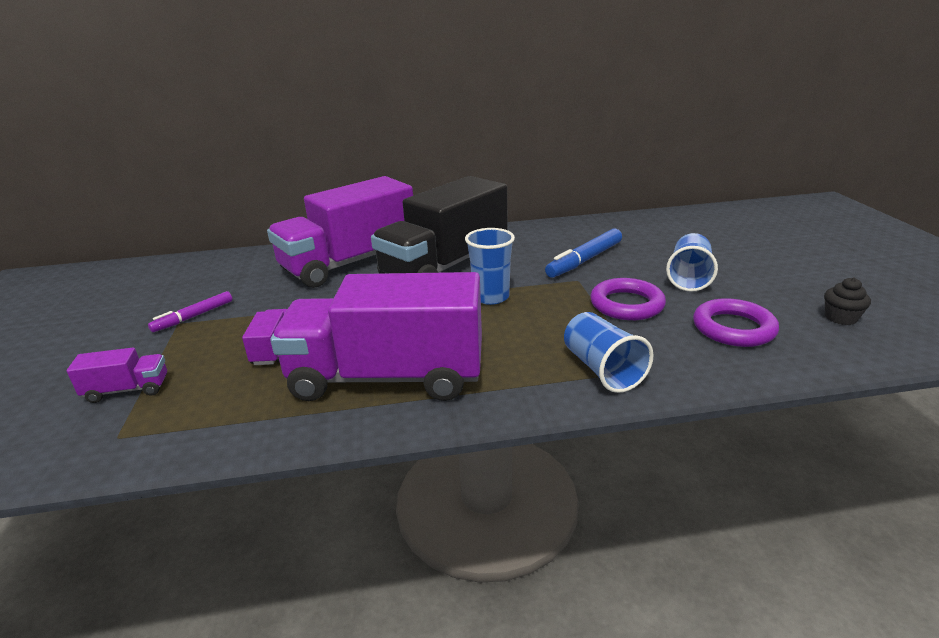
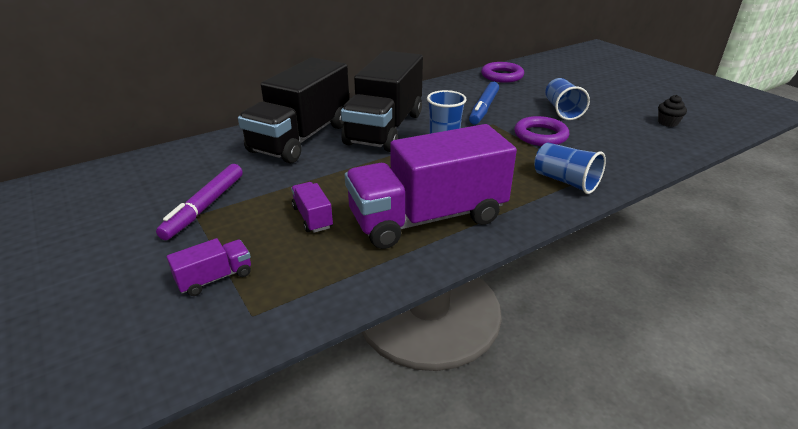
camera: 25 degrees left, 5 degrees up
purple marker [148,291,232,332] -> purple marker [156,164,243,240], size x1.57
purple truck [267,176,413,288] -> black truck [238,57,349,163]
purple ring [693,298,779,347] -> purple ring moved to [481,62,524,83]

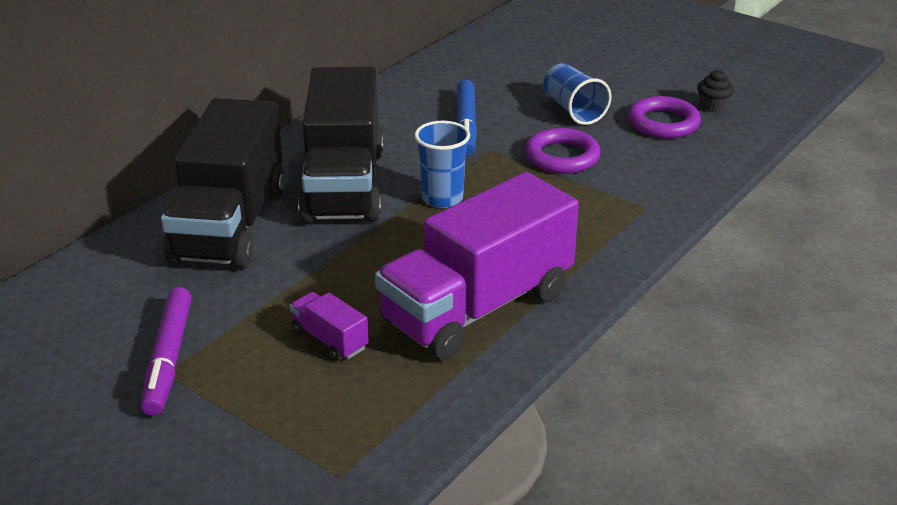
camera: 20 degrees left, 0 degrees up
purple truck [167,238,251,296] -> none
purple ring [481,62,524,83] -> purple ring moved to [628,96,701,138]
blue cup [534,143,606,194] -> none

